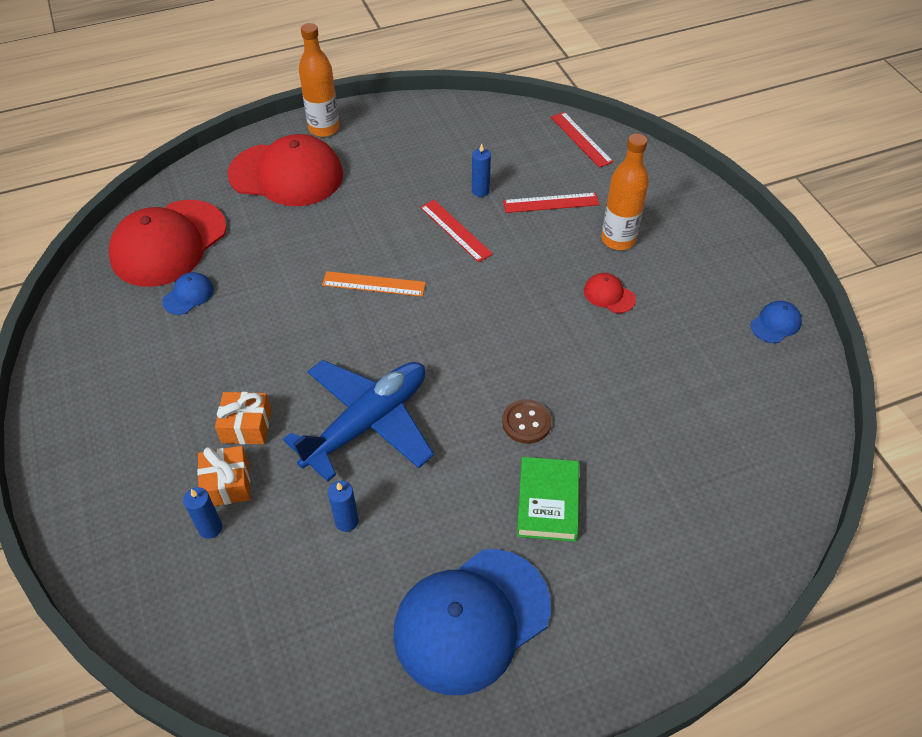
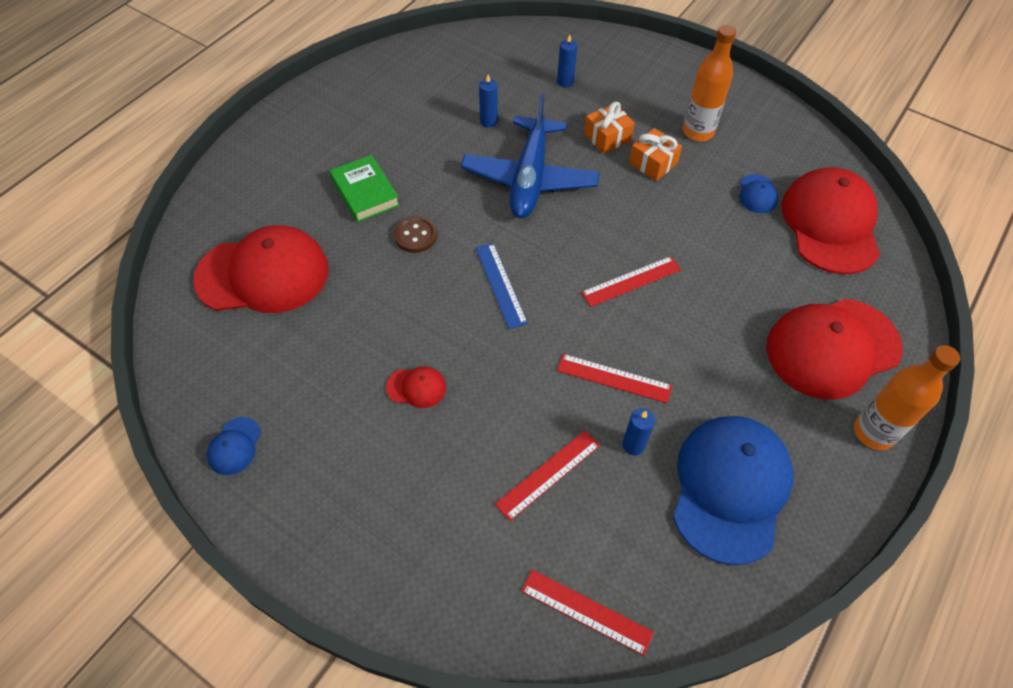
camera: 145 degrees right, 5 degrees up
orange gift [197,446,251,506] -> orange gift moved to [629,128,682,181]
orange ruler [322,271,426,297] -> red ruler [581,256,681,307]
blue cap [393,549,551,695] -> blue cap moved to [673,416,793,565]
orange bottle [601,134,649,250] -> orange bottle moved to [683,25,736,141]
none -> red cap [193,225,329,313]
none -> blue ruler [476,243,528,329]

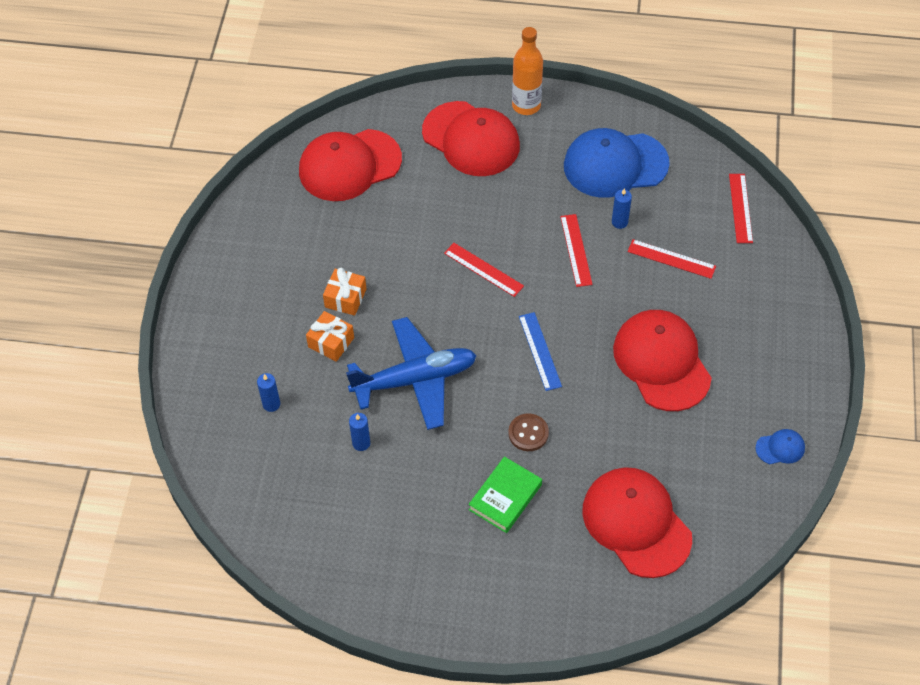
camera: 115 degrees left, 0 degrees up
red cap [386,366,446,408] -> red cap [613,310,712,411], size x2.40
blue ruler [476,243,528,329] -> blue ruler turned 60 degrees counterclockwise [519,312,562,391]
orange bottle [683,25,736,141] -> none
blue cap [739,174,778,213] -> none

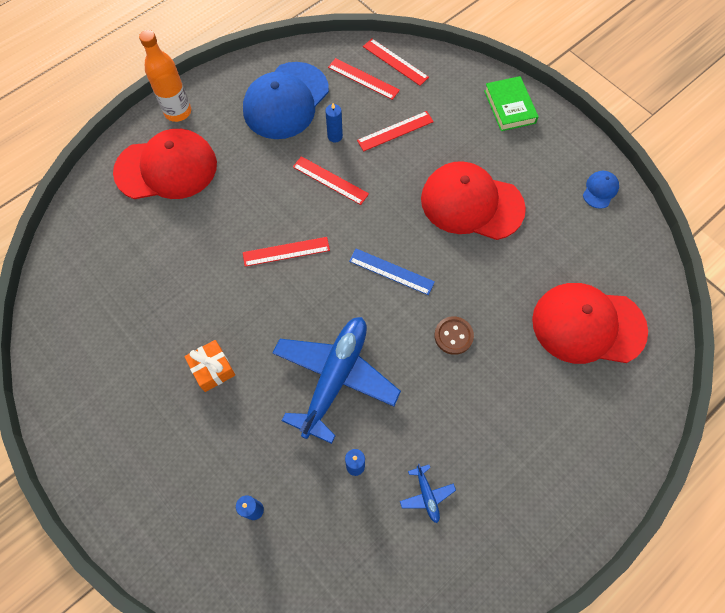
camera: 50 degrees left, 10 degrees up
red cap [299,129,402,201] -> none
orange gift [306,311,354,362] -> none
green book [469,456,542,533] -> green book moved to [484,76,539,131]
none -> red ruler [328,58,400,100]
none -> blue plane [400,464,456,523]

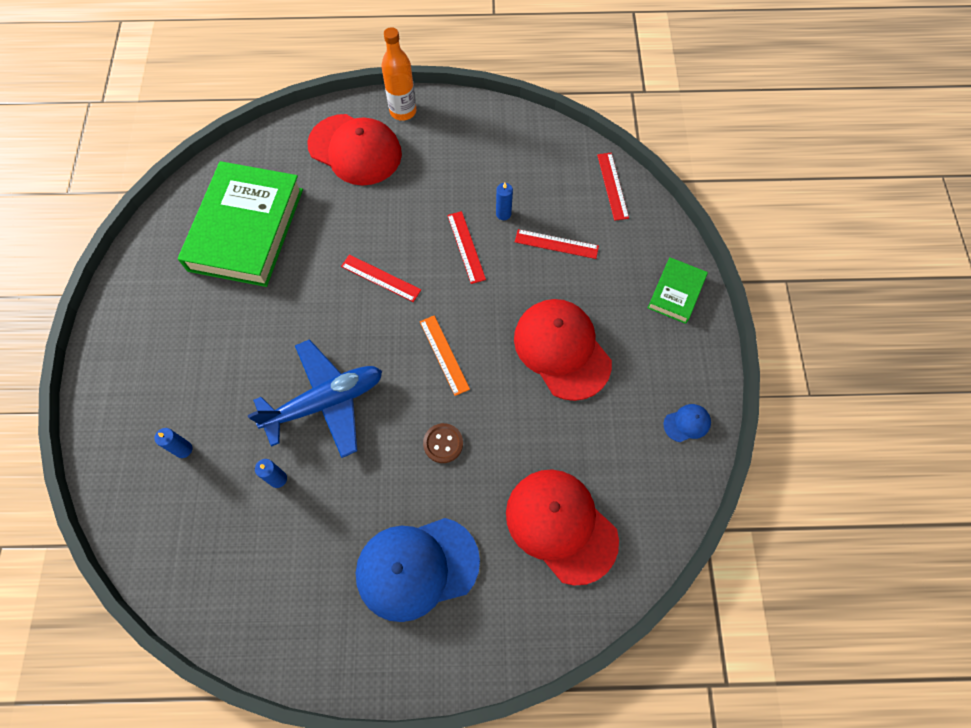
camera: 40 degrees right, 0 degrees up
orange gift [184,340,235,392] -> none
blue cap [243,62,329,139] -> blue cap moved to [356,518,480,622]
red ruler [328,58,400,100] -> none
blue ruler [349,249,435,295] -> orange ruler [420,315,470,396]
blue plane [400,464,456,523] -> none
none -> green book [178,161,303,287]

